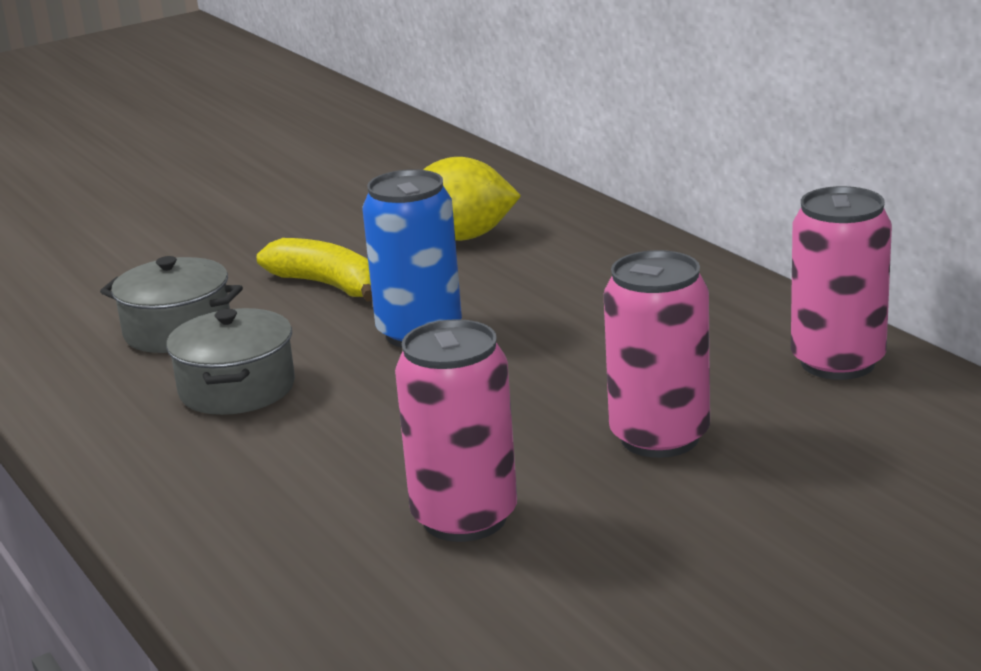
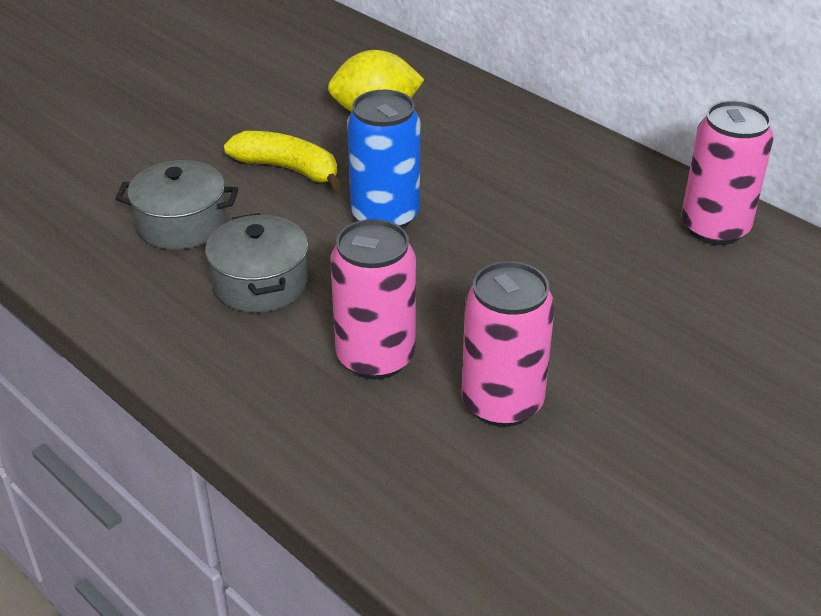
camera: 15 degrees left, 15 degrees up
pink can [604,250,710,458] -> pink can moved to [330,219,416,379]

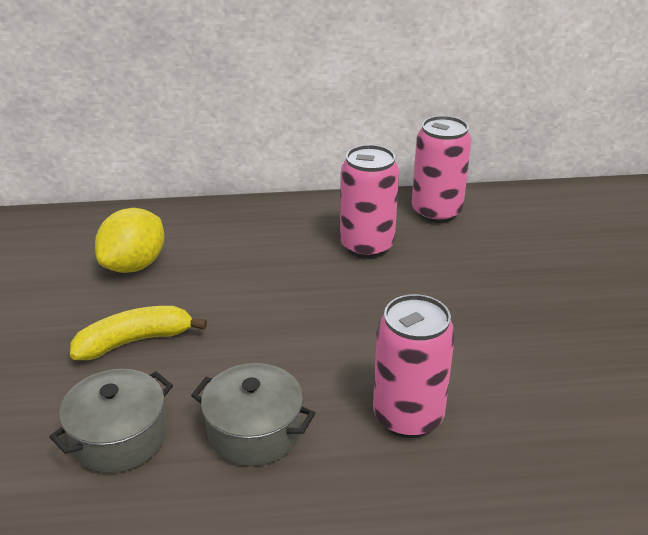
camera: 50 degrees left, 5 degrees down
blue can [347,90,420,228] -> none
pink can [461,261,555,427] -> pink can moved to [340,145,399,258]

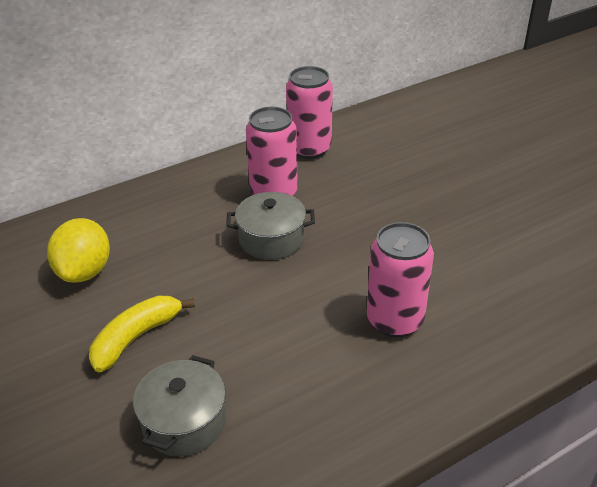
camera: 25 degrees left, 5 degrees up
grey pot [191,363,315,466] -> grey pot moved to [226,192,315,260]

